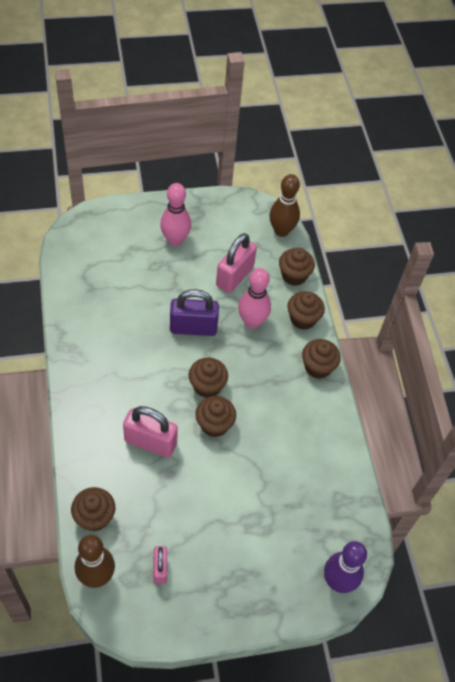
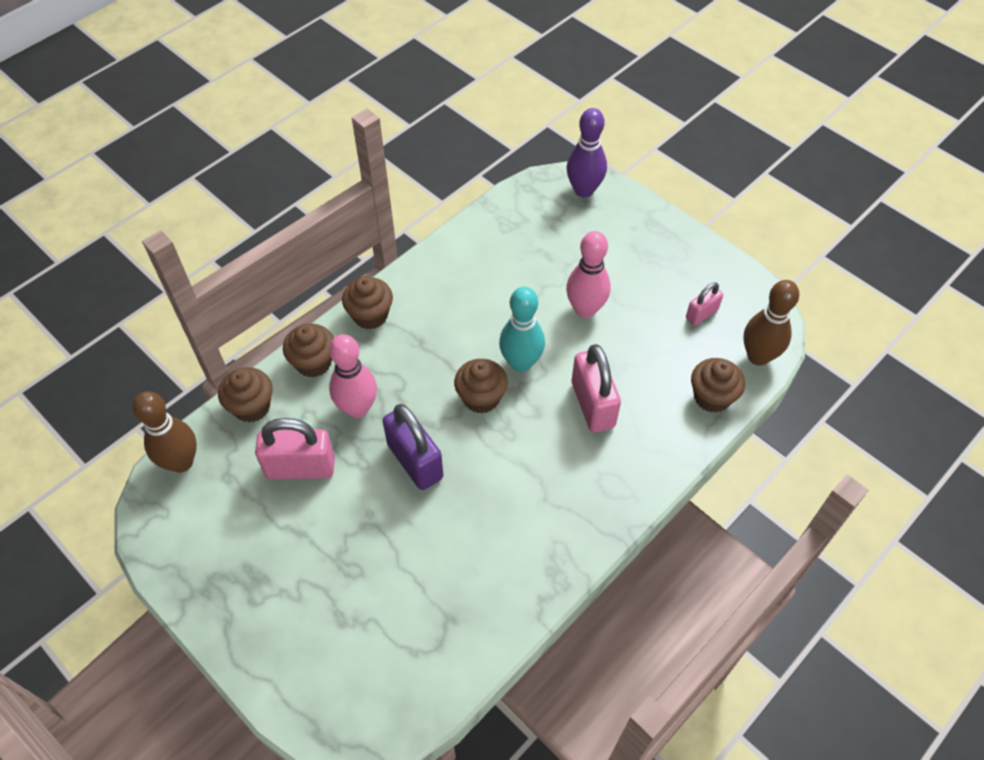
camera: 120 degrees left, 0 degrees up
pink bowling pin [160,183,191,246] -> pink bowling pin moved to [566,231,611,318]
brown cupcake [195,396,236,437] -> turquoise bowling pin [499,287,545,372]

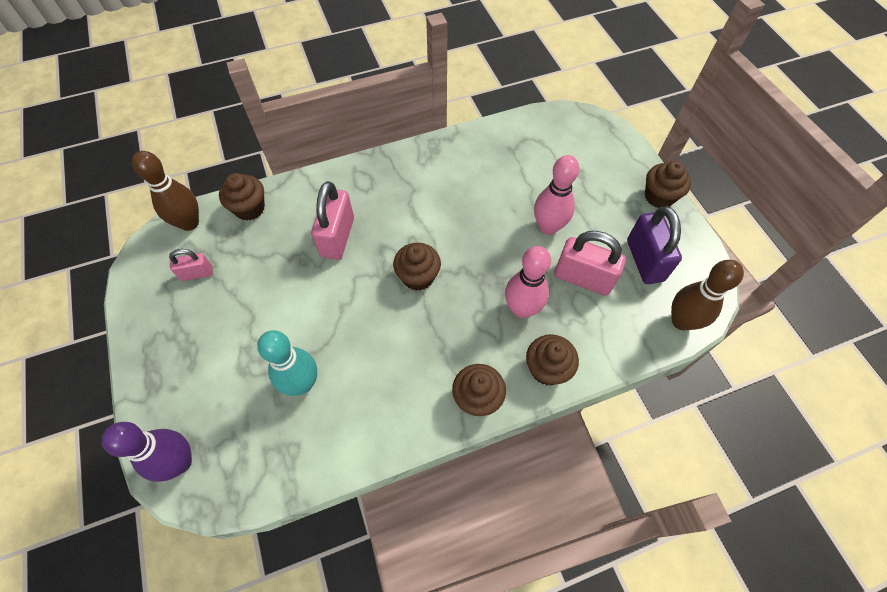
camera: 155 degrees left, 5 degrees up
brown cupcake [218,367,273,422] -> brown cupcake moved to [645,161,691,208]
purple padlock [383,404,443,490] -> purple padlock moved to [627,206,682,284]
turquoise bowling pin [499,287,545,372] -> turquoise bowling pin moved to [257,330,317,396]
pink bowling pin [566,231,611,318] -> pink bowling pin moved to [534,155,579,235]

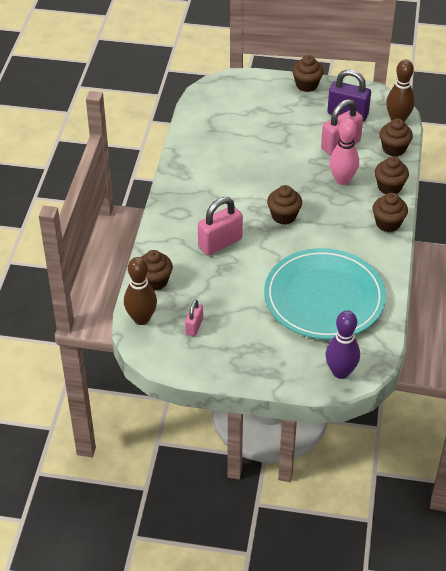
camera: 60 degrees left, 15 degrees down
turquoise bowling pin [257,330,317,396] -> turquoise plate [264,248,386,340]
pink padlock [311,181,354,260] -> pink padlock turned 75 degrees counterclockwise [198,197,243,255]
pink bowling pin [534,155,579,235] -> none
none -> brown cupcake [379,118,413,157]

